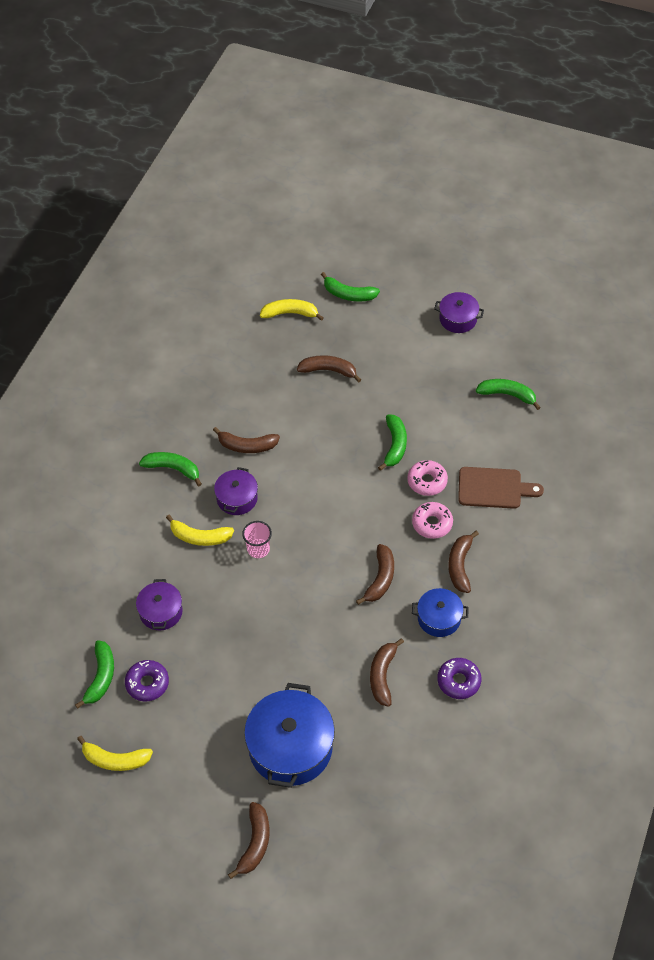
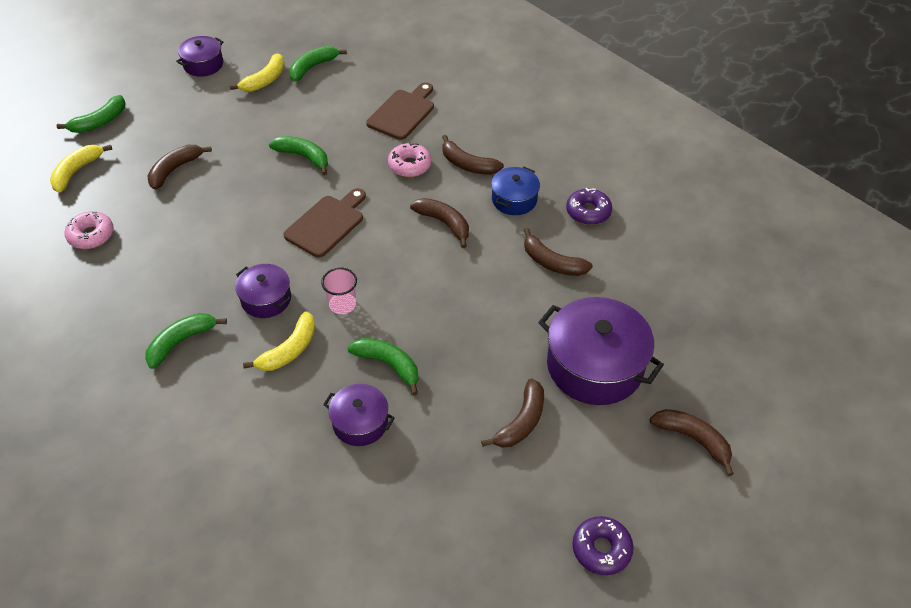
camera: 65 degrees left, 5 degrees down
green banana [75,640,114,709] -> green banana moved to [347,338,418,395]
yellow banana [77,736,153,771] -> yellow banana moved to [230,53,285,92]
purple donut [125,660,169,702] -> purple donut moved to [572,516,634,575]
brown banana [213,427,280,453] -> brown banana moved to [481,378,544,448]
blue pot [244,683,335,788] -> purple pot [538,297,664,405]
pink donut [407,460,448,496] -> pink donut moved to [64,211,114,249]
none -> brown cutting board [283,188,366,258]

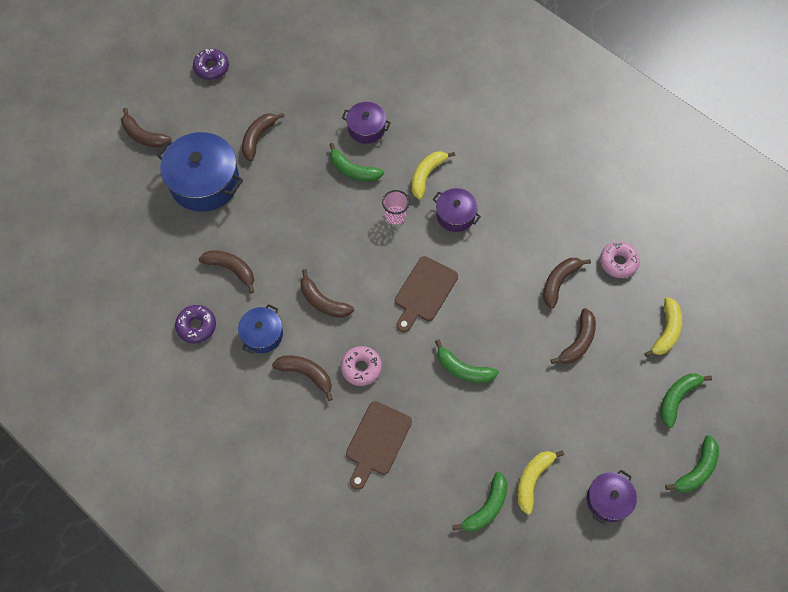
camera: 175 degrees right, 15 degrees up
green banana [145,313,227,369] -> green banana moved to [665,435,719,492]
purple pot [538,297,664,405] -> blue pot [156,132,243,212]
none -> brown banana [543,258,591,309]

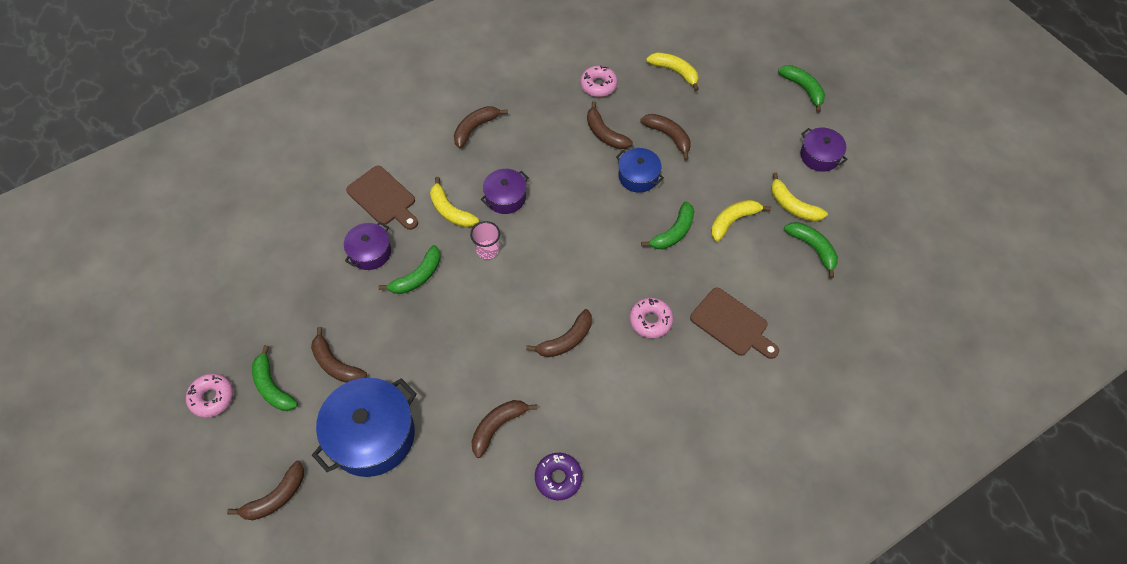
camera: 75 degrees left, 5 degrees down
purple donut [193,49,229,80] -> pink donut [186,373,233,418]
blue pot [238,304,283,354] -> blue pot moved to [616,148,664,193]
brown banana [272,355,333,401] -> brown banana moved to [454,106,508,148]
brown cutting board [395,256,458,332] -> brown cutting board moved to [346,166,418,230]
green banana [660,373,712,428] -> green banana moved to [252,345,298,411]
none -> yellow banana [711,200,771,241]

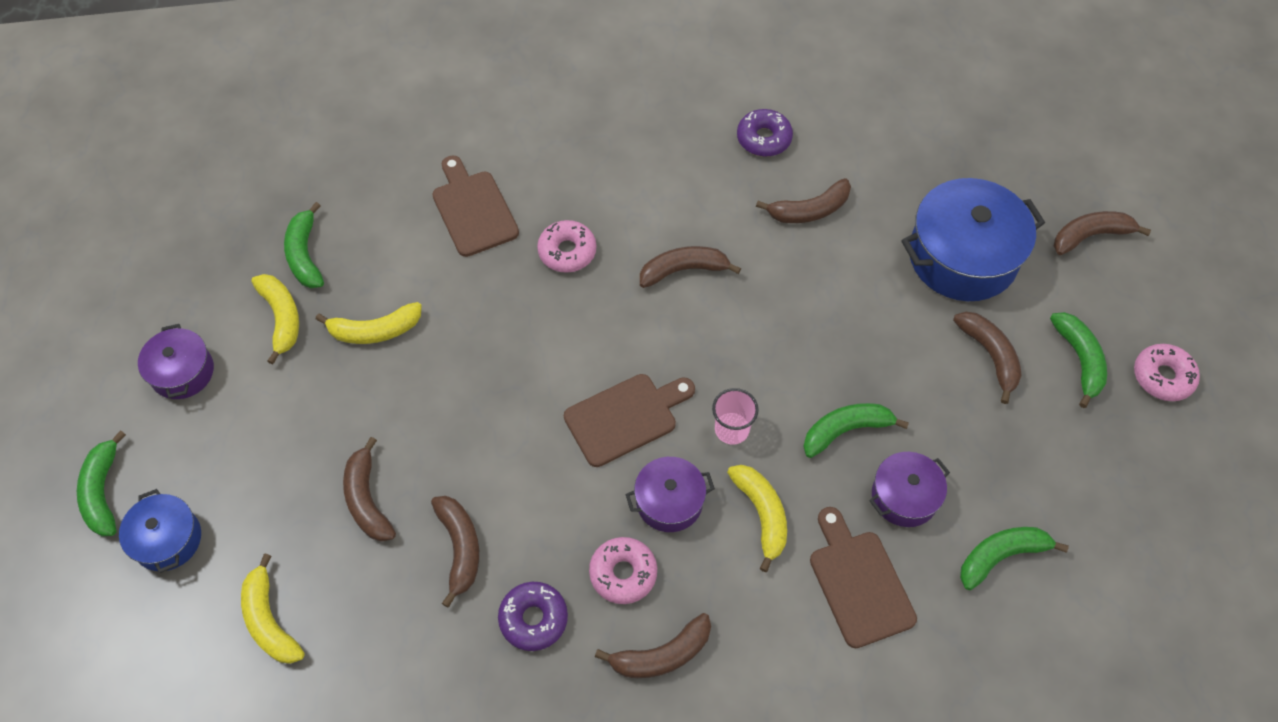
camera: 155 degrees left, 0 degrees up
pink donut [580,65,618,97] -> pink donut moved to [589,537,657,604]
blue pot [616,148,664,193] -> blue pot moved to [119,489,201,573]
green banana [641,201,694,249] -> green banana moved to [960,527,1069,590]
none -> purple donut [498,582,568,651]
none -> brown cutting board [564,374,695,467]

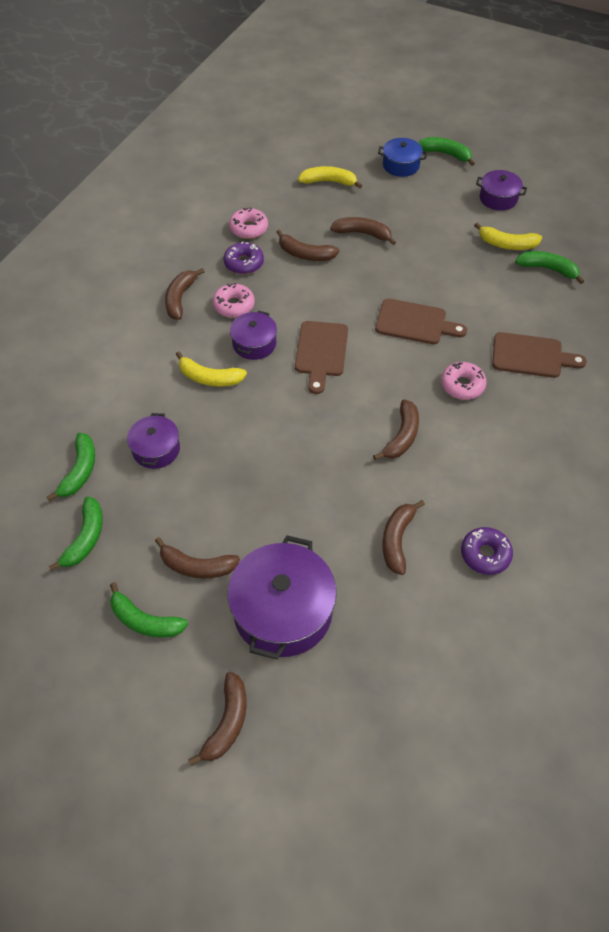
camera: 125 degrees right, 5 degrees down
yellow banana [316,302,422,344] -> none
pink cup [712,388,759,445] -> none
green banana [803,403,909,458] -> green banana moved to [49,497,103,571]
brown cutting board [810,507,917,648] -> brown cutting board moved to [375,298,467,344]
blue pot [901,178,1045,301] -> purple pot [227,535,337,660]
pink donut [1134,344,1200,401] -> pink donut moved to [229,208,268,239]

